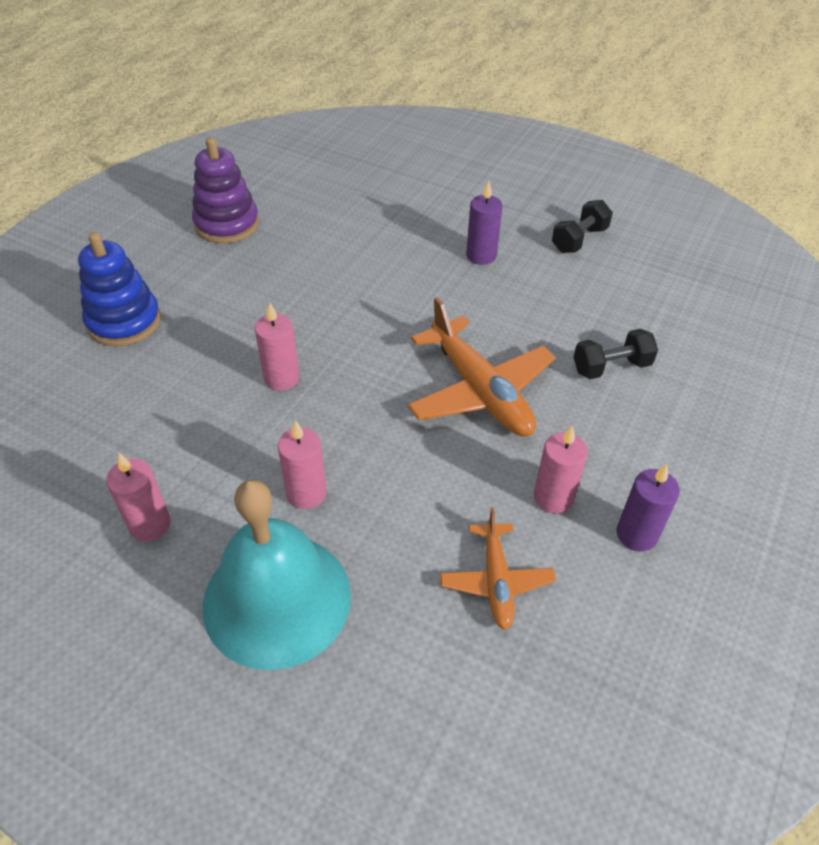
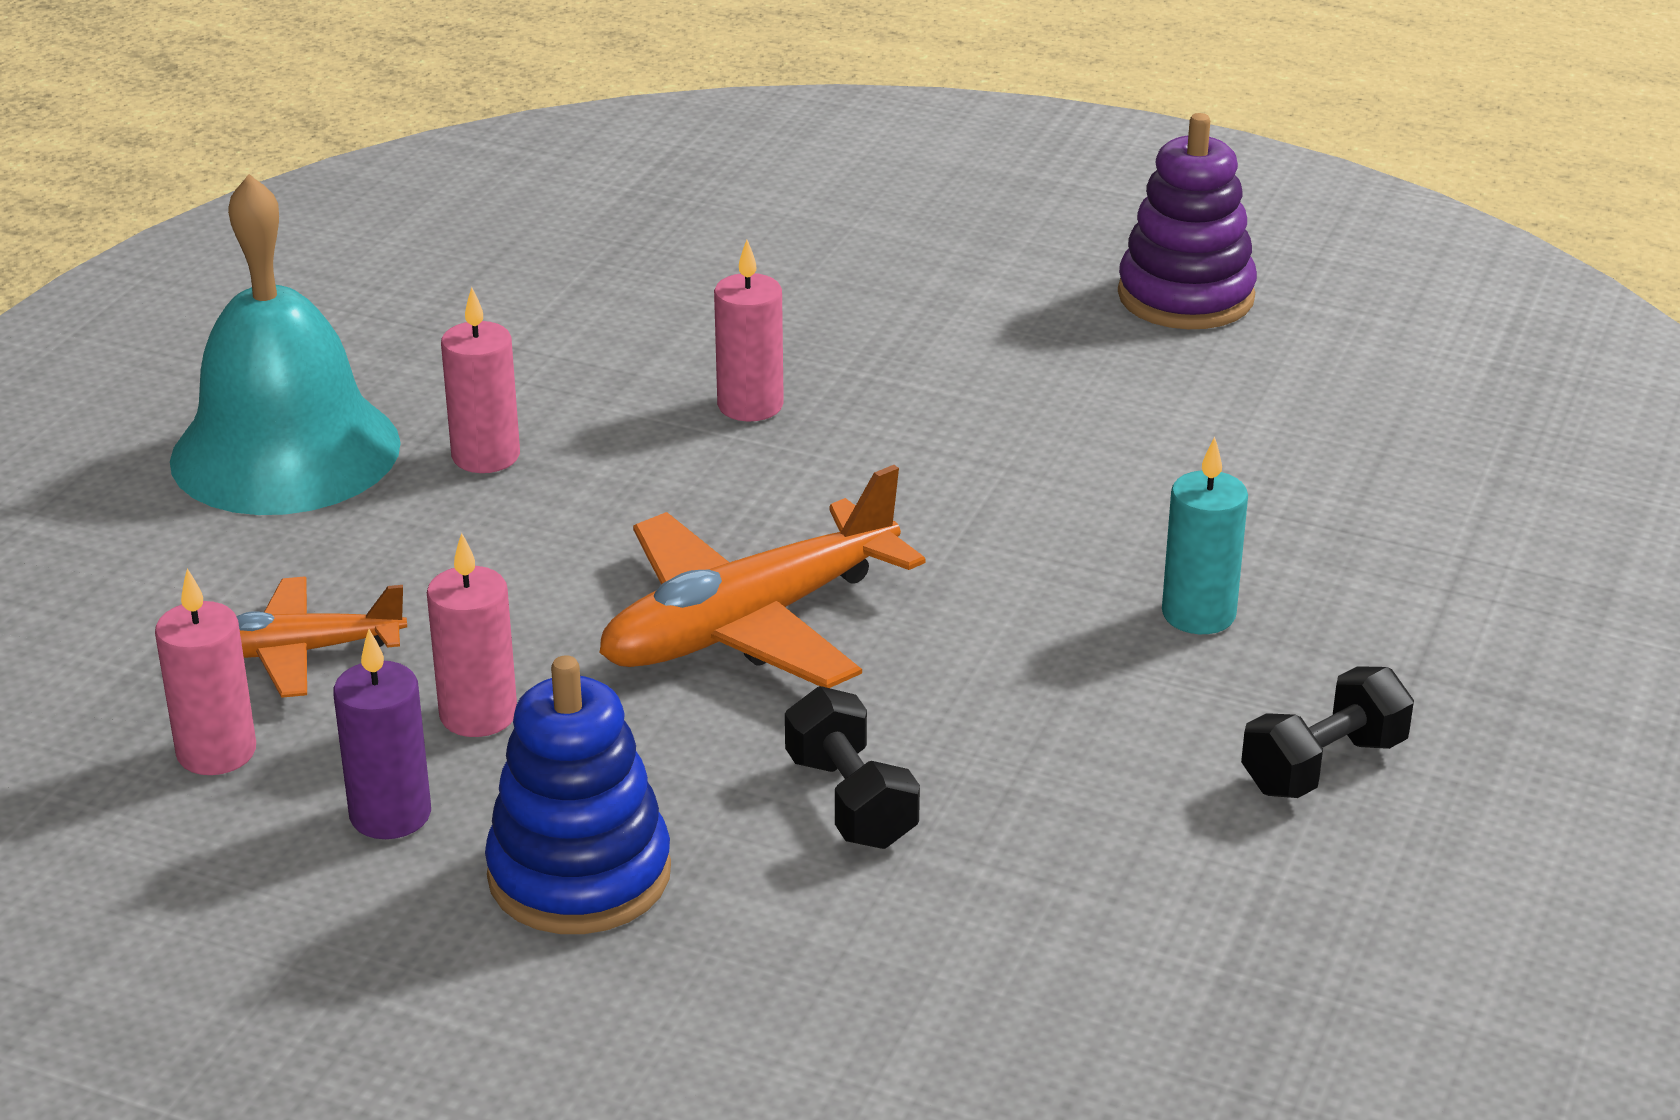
camera: 85 degrees right, 15 degrees down
blue stacking toy [78,232,161,347] -> blue stacking toy moved to [485,655,671,934]
pink candle [106,453,171,541] -> pink candle moved to [155,568,256,775]
purple candle [466,181,502,265] -> turquoise candle [1162,437,1248,634]
black dumbbell [552,200,613,253] -> black dumbbell turned 75 degrees counterclockwise [1241,666,1414,798]

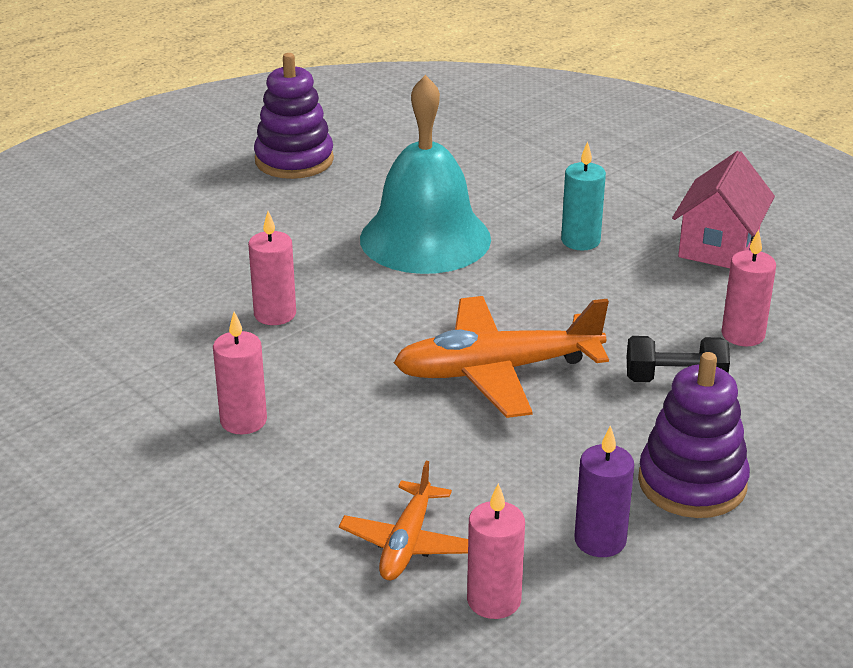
camera: 65 degrees left, 0 degrees up
turquoise bell [170,174,401,515] -> turquoise bell moved to [360,75,491,274]
pink candle [427,533,517,737] -> pink candle moved to [721,229,776,346]
blue stacking toy [485,655,671,934] -> purple stacking toy [638,352,750,518]
orange plane [599,465,926,688] -> orange plane turned 90 degrees clockwise [394,296,609,418]
black dumbbell [1241,666,1414,798] -> pink house [672,151,775,268]

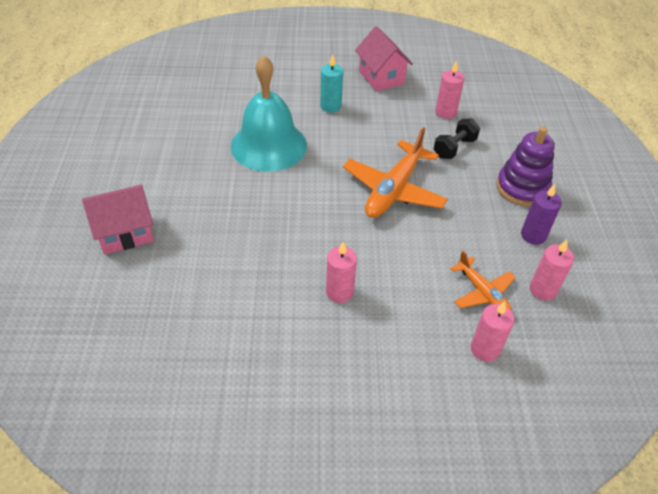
camera: 50 degrees left, 15 degrees up
pink candle [248,211,296,325] -> pink candle moved to [471,301,515,362]
purple stacking toy [254,53,334,179] -> none
none -> pink house [82,185,154,254]

